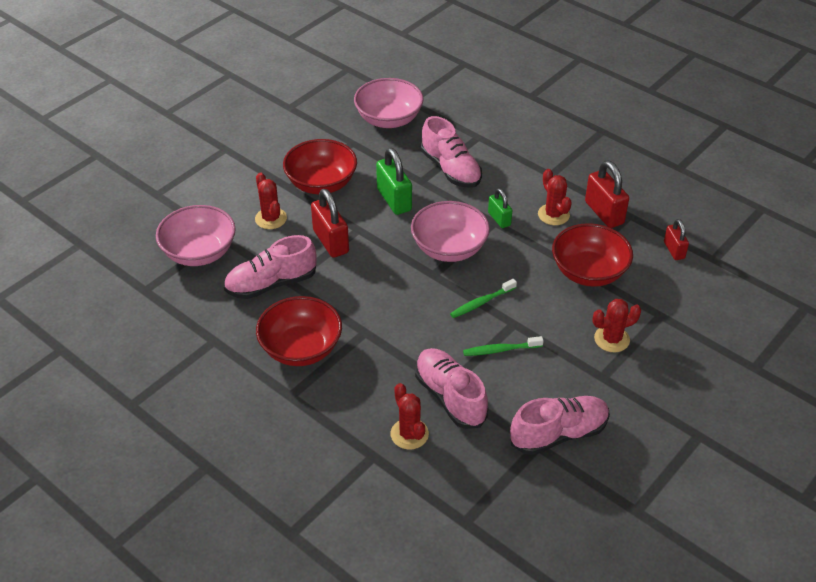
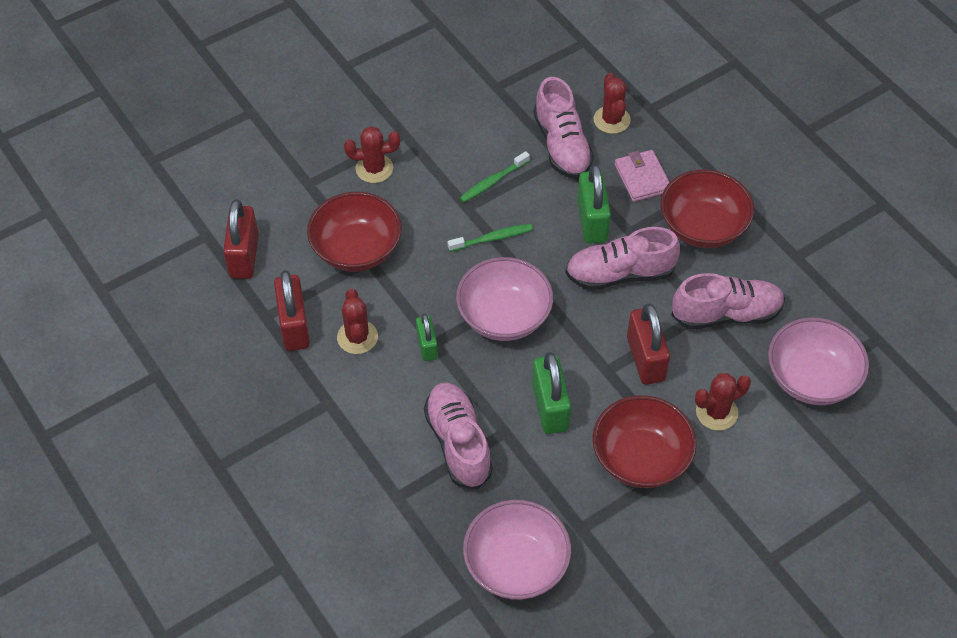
camera: 165 degrees left, 10 degrees up
red cactus [255,173,287,229] -> red cactus turned 75 degrees clockwise [695,373,751,431]
green toothbrush [463,336,544,356] -> green toothbrush turned 135 degrees clockwise [460,151,530,203]
pink shoe [510,396,610,455] -> pink shoe moved to [565,227,680,290]
red padlock [664,219,689,260] -> red padlock [223,200,259,279], size x1.67
none -> green padlock [577,164,611,243]
none -> pink wallet [615,150,669,202]

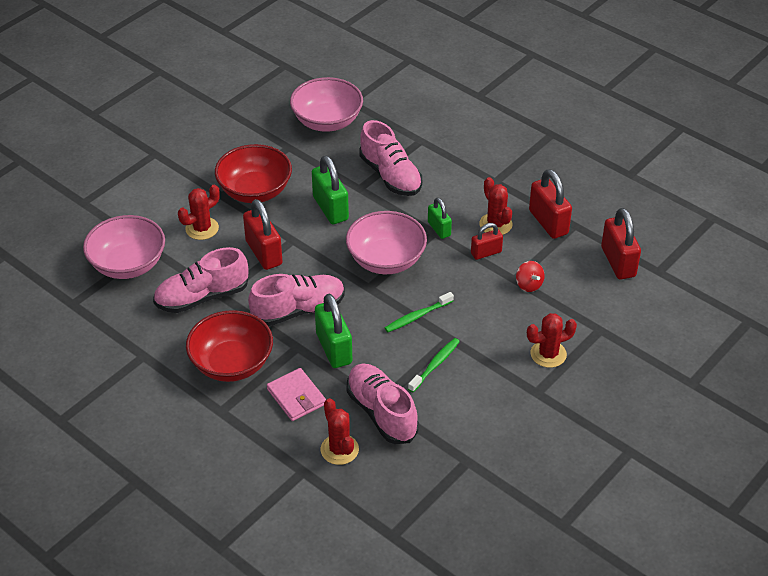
camera: 165 degrees right, 10 degrees down
red bowl [307,192,402,272] -> red spinning top [516,261,545,292]
none -> red padlock [471,223,503,260]

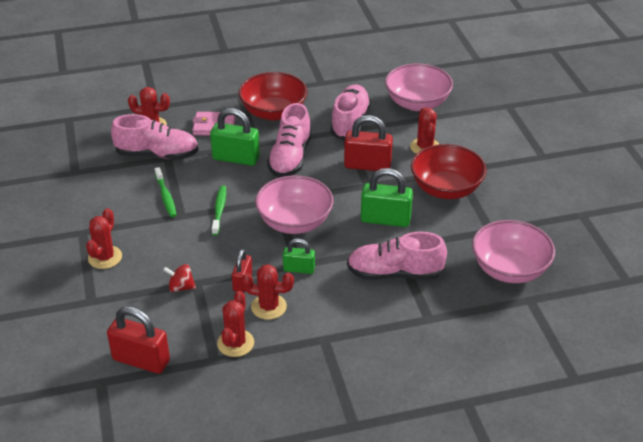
camera: 125 degrees right, 5 degrees down
red padlock [529,169,572,239] -> red cactus [217,291,254,357]

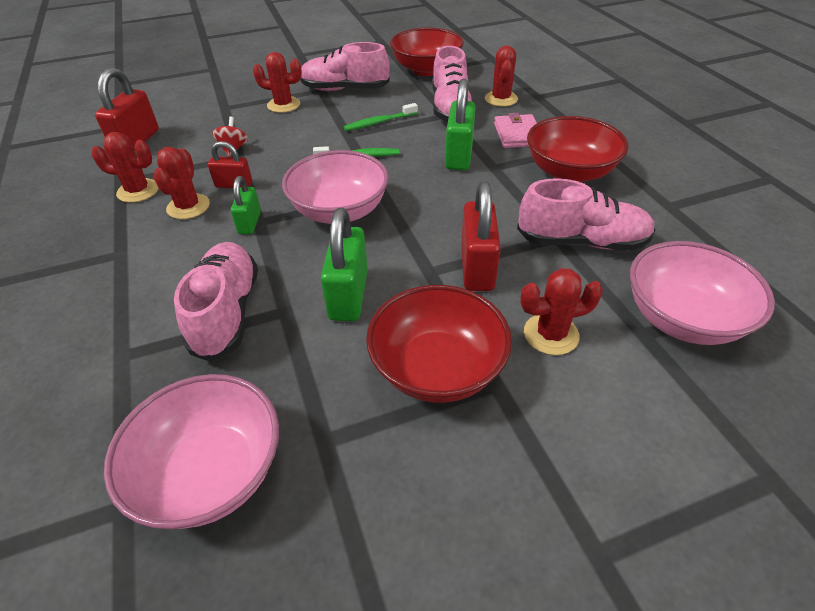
camera: 85 degrees right, 5 degrees up
pink shoe [267,103,312,178] -> pink shoe moved to [300,42,390,91]
none -> red bowl [390,28,464,76]

